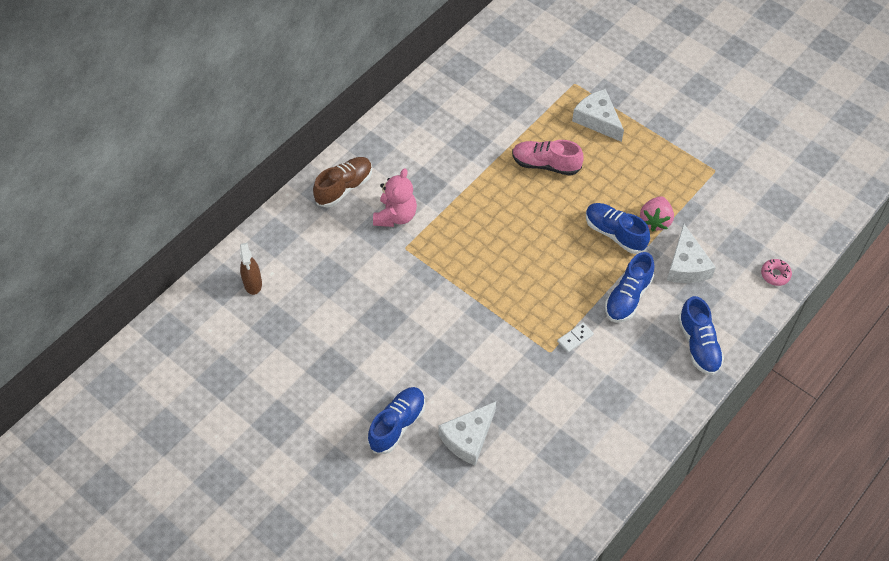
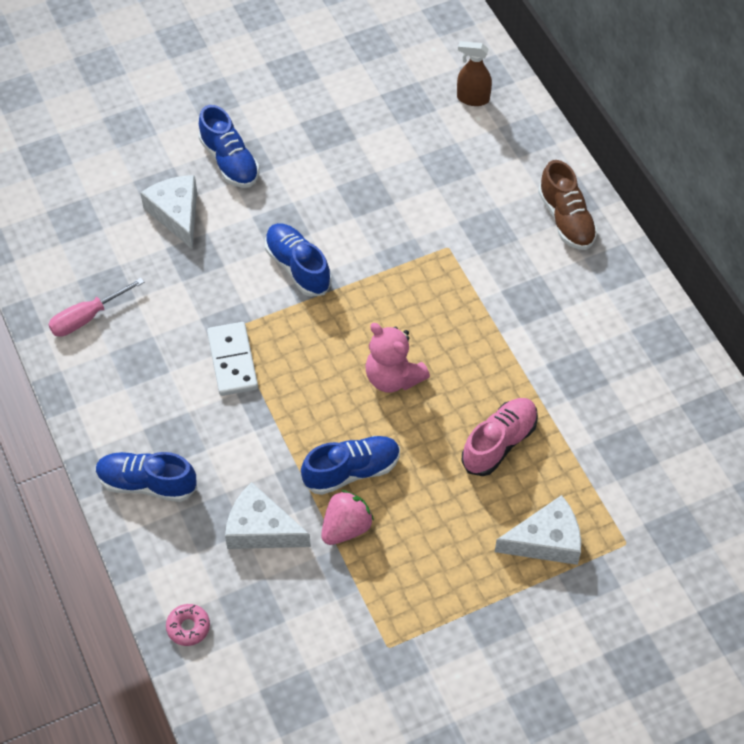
camera: 115 degrees right, 0 degrees up
pink teddy bear [373,168,417,227] -> pink teddy bear moved to [365,323,430,393]
white domino [557,322,594,353] -> white domino [207,322,258,396], size x1.79
blue shoe [605,252,655,322] -> blue shoe moved to [265,223,331,297]
pink strawberry [640,196,674,231] -> pink strawberry turned 90 degrees clockwise [321,490,374,545]
none -> pink screwdriver [48,278,144,337]

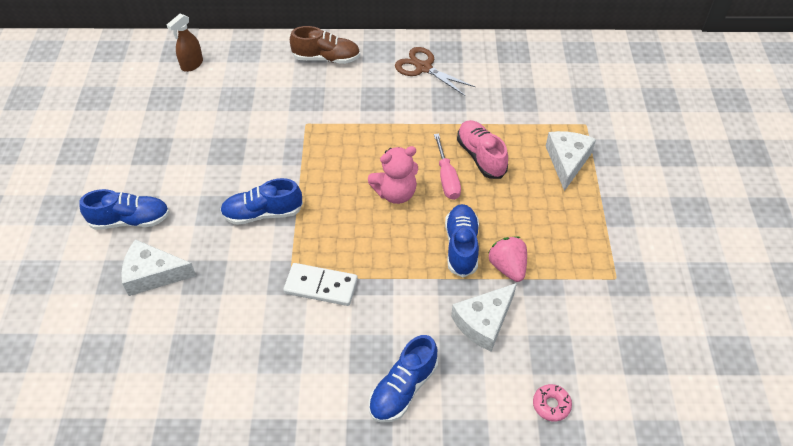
camera: 65 degrees left, 5 degrees down
pink screwdriver [48,278,144,337] -> pink screwdriver moved to [434,133,461,200]
none -> brown scissors [395,47,475,96]

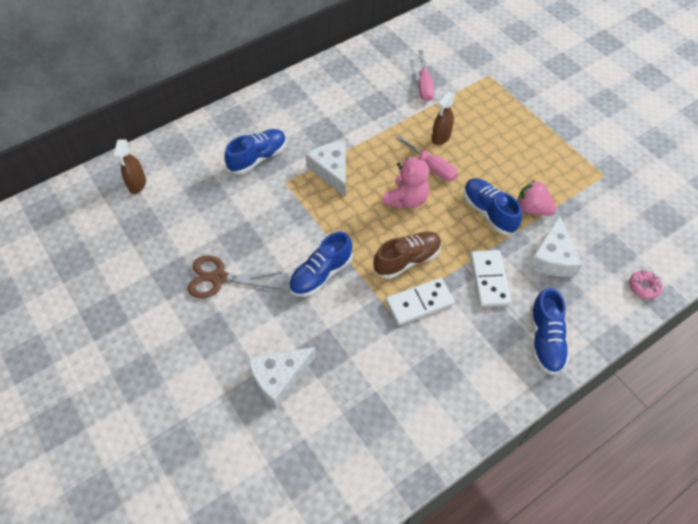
camera: 35 degrees left, 5 degrees up
blue shoe [79,189,170,230] -> blue shoe moved to [225,129,286,175]
brown shoe [290,26,360,64] -> brown shoe moved to [374,232,442,279]
brown scissors [395,47,475,96] -> brown scissors moved to [188,255,281,298]
pink shoe [457,120,508,179] -> brown spray bottle [432,91,456,145]
white cheese [546,131,596,191] -> white cheese moved to [305,141,346,197]
none -> pink screwdriver [419,50,434,102]
none -> white domino [470,250,511,307]

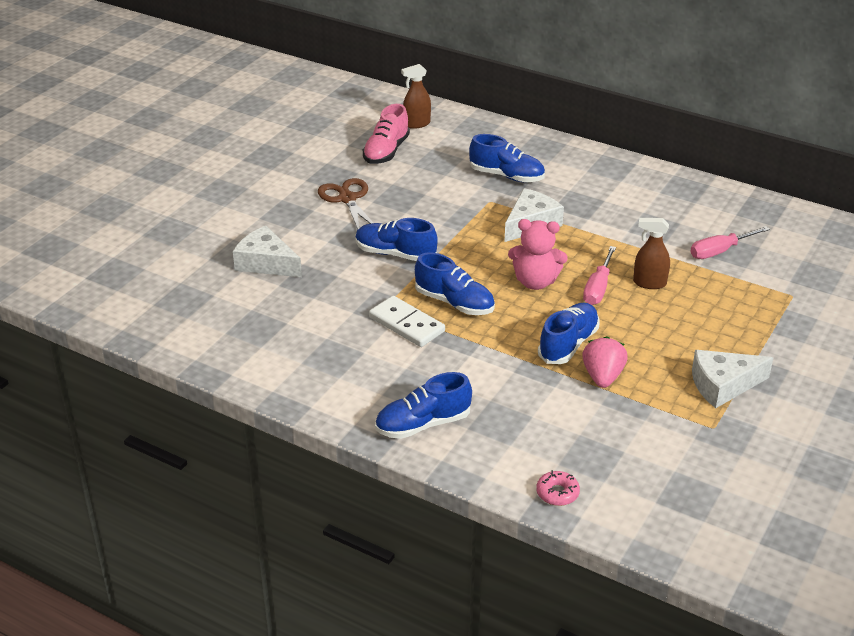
camera: 65 degrees right, 20 degrees down
brown shoe [374,232,442,279] -> blue shoe [415,253,495,315]
white domino [470,250,511,307] -> none
white cheese [529,215,582,277] -> white cheese moved to [692,350,773,408]
none -> pink shoe [363,104,410,164]

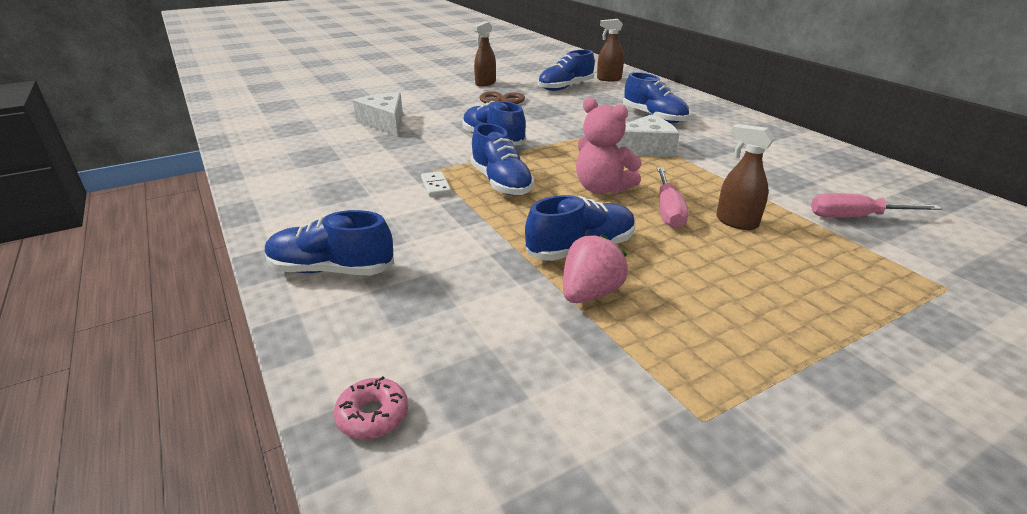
camera: 30 degrees right, 5 degrees down
pink shoe [363,104,410,164] -> blue shoe [538,50,595,91]
white domino [369,296,445,347] -> white domino [421,171,451,197], size x0.56
pink screwdriver [583,246,616,305] -> pink screwdriver turned 45 degrees counterclockwise [657,167,689,228]
white cheese [692,350,773,408] -> none
none -> brown spray bottle [473,21,496,87]

